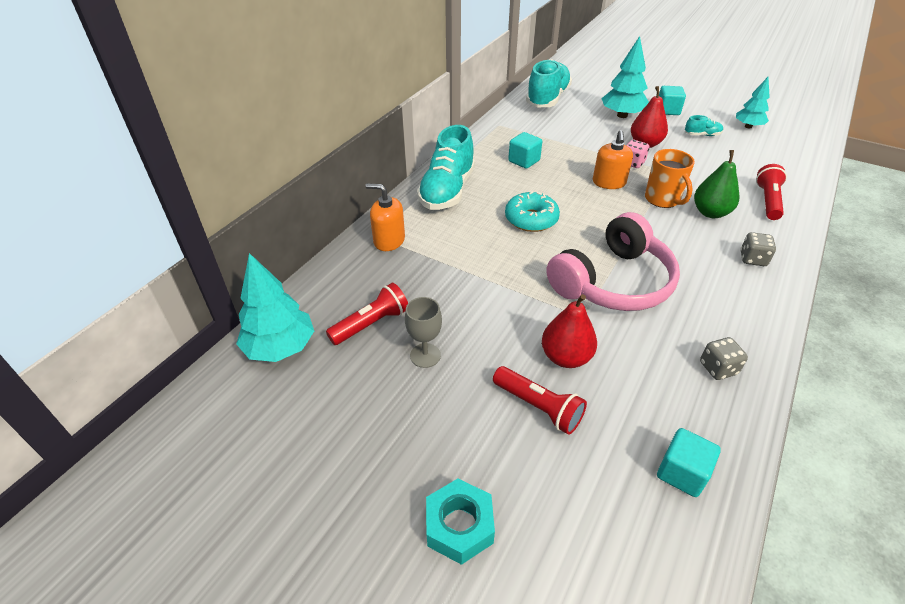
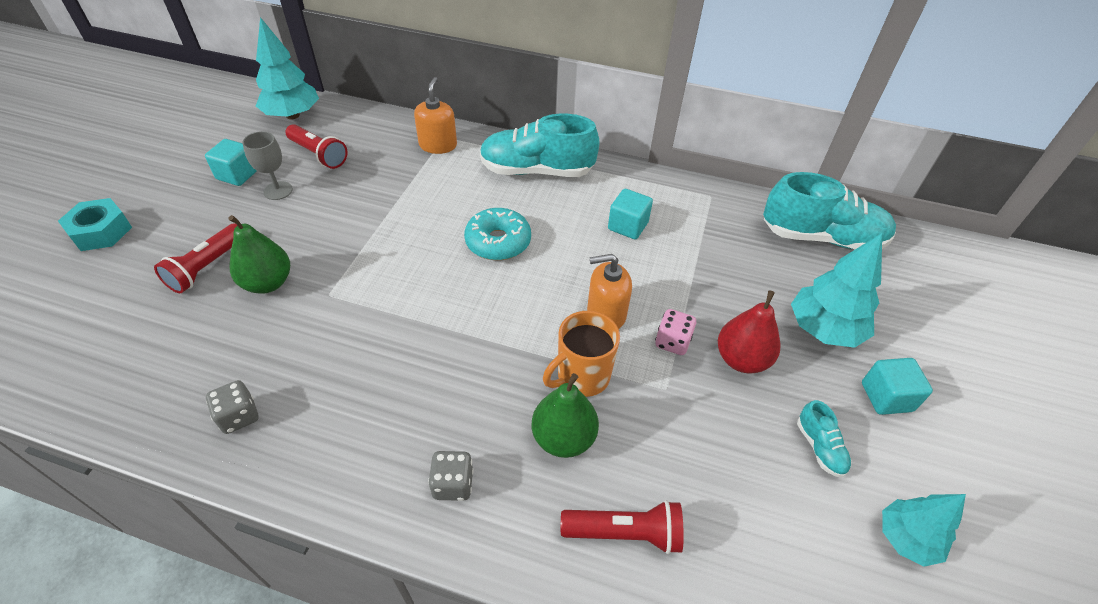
camera: 75 degrees right, 5 degrees up
red pear [542,294,597,368] -> green pear [228,215,290,294]
pink headphones [546,212,680,311] -> none
turquoise cube [657,428,721,497] -> turquoise cube moved to [205,139,257,186]

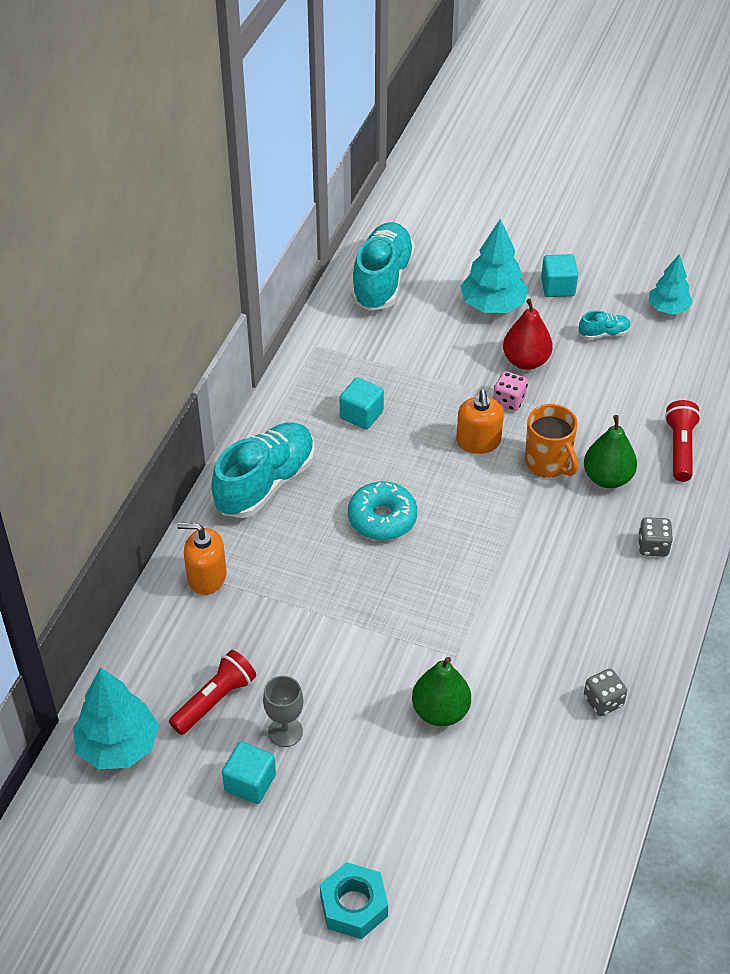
camera: 85 degrees left, 0 degrees up
red flashlight [154,223,237,293] -> none
turquoise shoe [480,114,599,177] -> turquoise shoe turned 150 degrees counterclockwise [211,422,315,518]

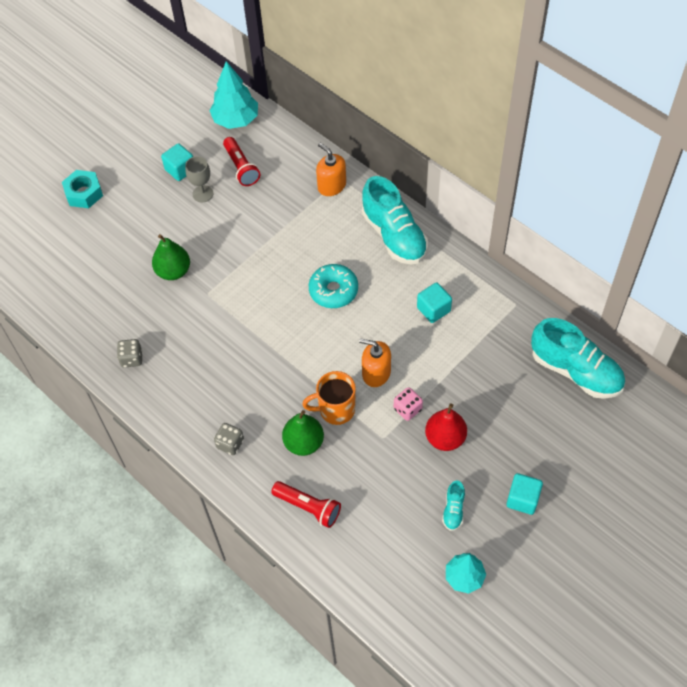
camera: 115 degrees right, 10 degrees up
orange soap dispenser [177,523,227,595] -> orange soap dispenser turned 75 degrees counterclockwise [316,143,346,196]
turquoise tree [460,219,528,313] -> none

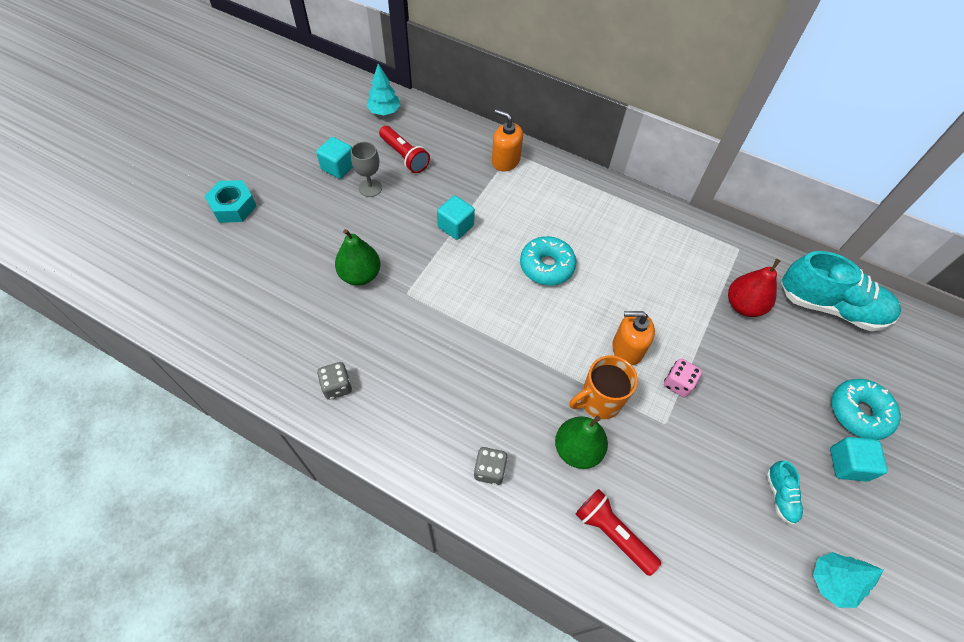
camera: 20 degrees left, 0 degrees up
turquoise tree [209,61,258,129] -> turquoise tree [367,64,400,116], size x0.65
red flashlight [271,481,341,528] -> red flashlight turned 150 degrees counterclockwise [576,489,661,576]
turquoise shoe [362,176,428,265] -> none
turquoise cube [417,282,452,323] -> turquoise cube moved to [437,195,475,240]
red pear [425,403,467,451] -> red pear moved to [728,259,780,317]
none -> turquoise donut [832,379,901,440]

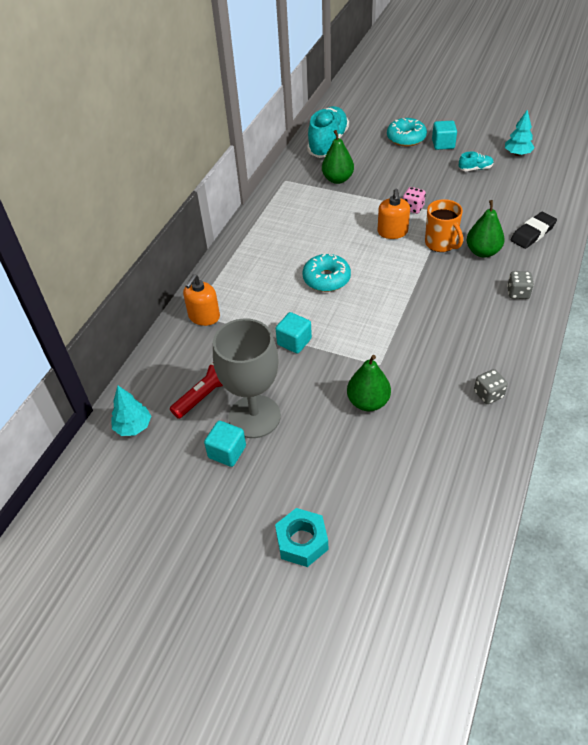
camera: 90 degrees left, 10 degrees down
grey goblet [351,142,382,197] -> grey goblet [213,318,281,438], size x2.06
red flashlight [576,489,661,576] -> black eraser [510,212,557,249]
red pear [728,259,780,317] -> green pear [322,130,354,184]

